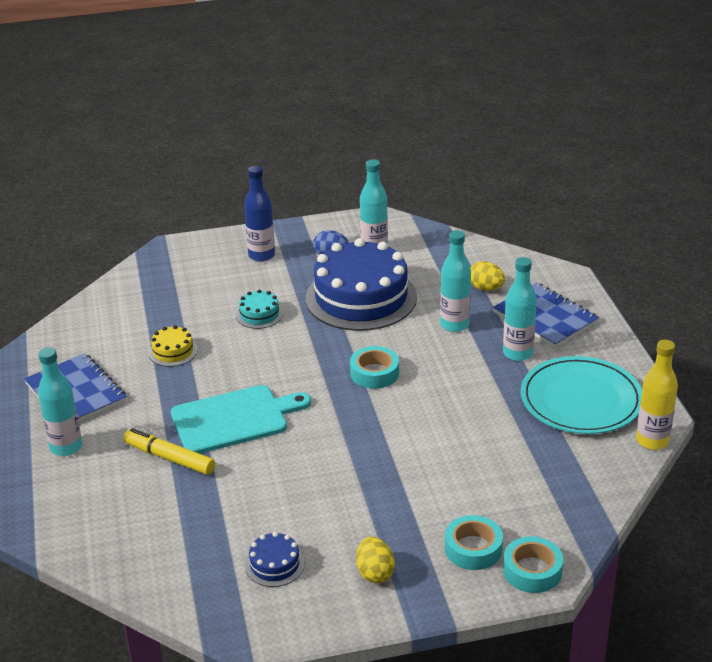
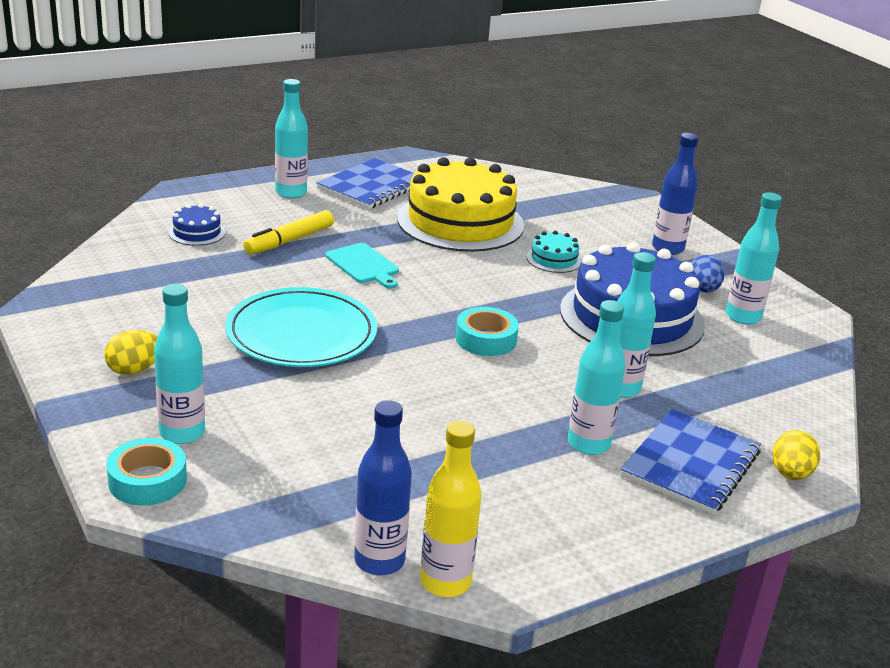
camera: 70 degrees right, 5 degrees down
yellow marker [124,428,215,475] -> yellow marker turned 150 degrees counterclockwise [243,210,334,255]
yellow cake [148,325,198,367] -> yellow cake [397,157,524,252], size x2.40
turquoise cutting board [171,385,311,454] -> turquoise cutting board [325,243,399,289], size x0.60
blue cake [245,532,305,587] -> blue cake moved to [168,204,226,246]
turquoise tape [445,515,503,570] -> turquoise bottle [154,284,205,444]
yellow egg [470,261,505,291] -> yellow egg moved to [772,430,820,480]
turquoise plate [521,356,642,434] -> turquoise plate moved to [225,287,377,367]
none -> blue bottle [354,400,412,576]

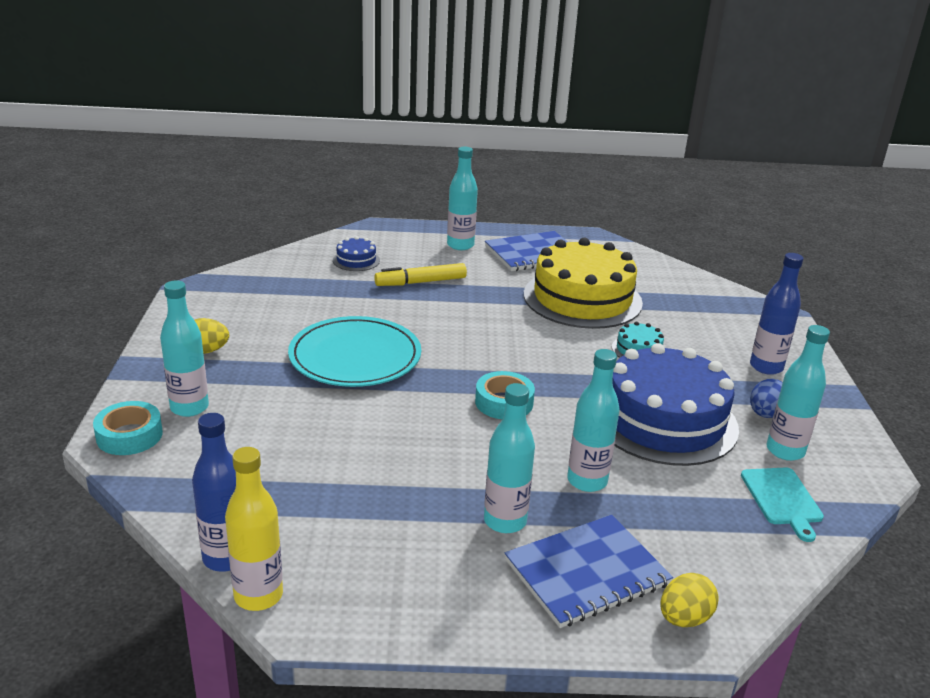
camera: 30 degrees right, 0 degrees up
turquoise cutting board [325,243,399,289] -> turquoise cutting board moved to [741,468,824,542]

